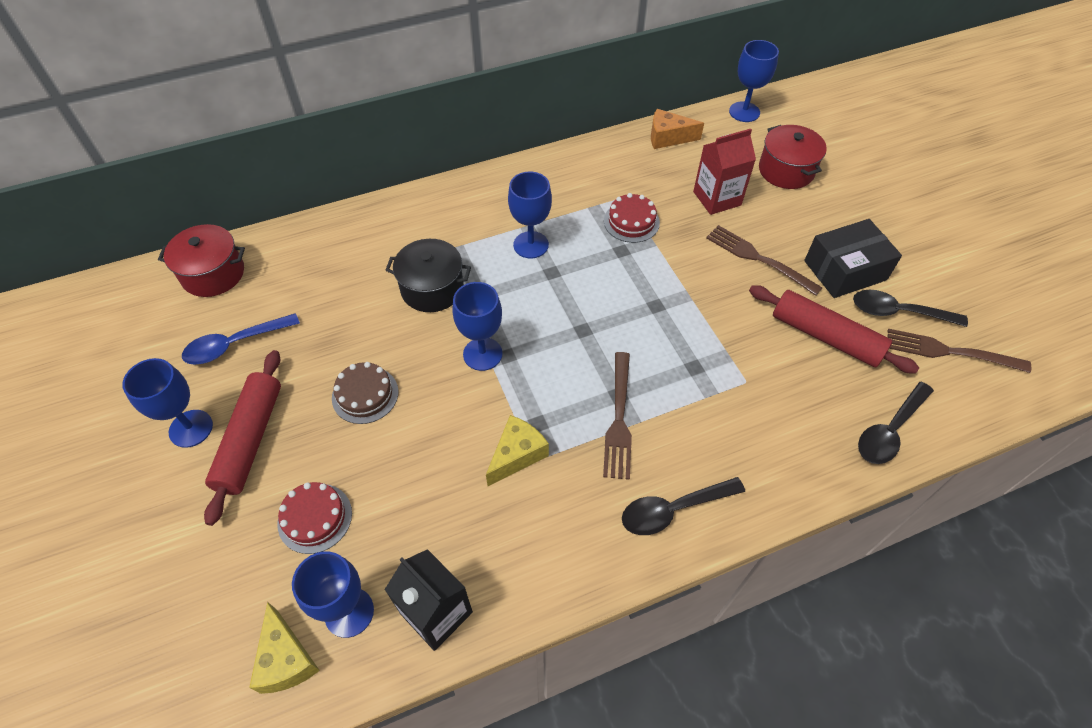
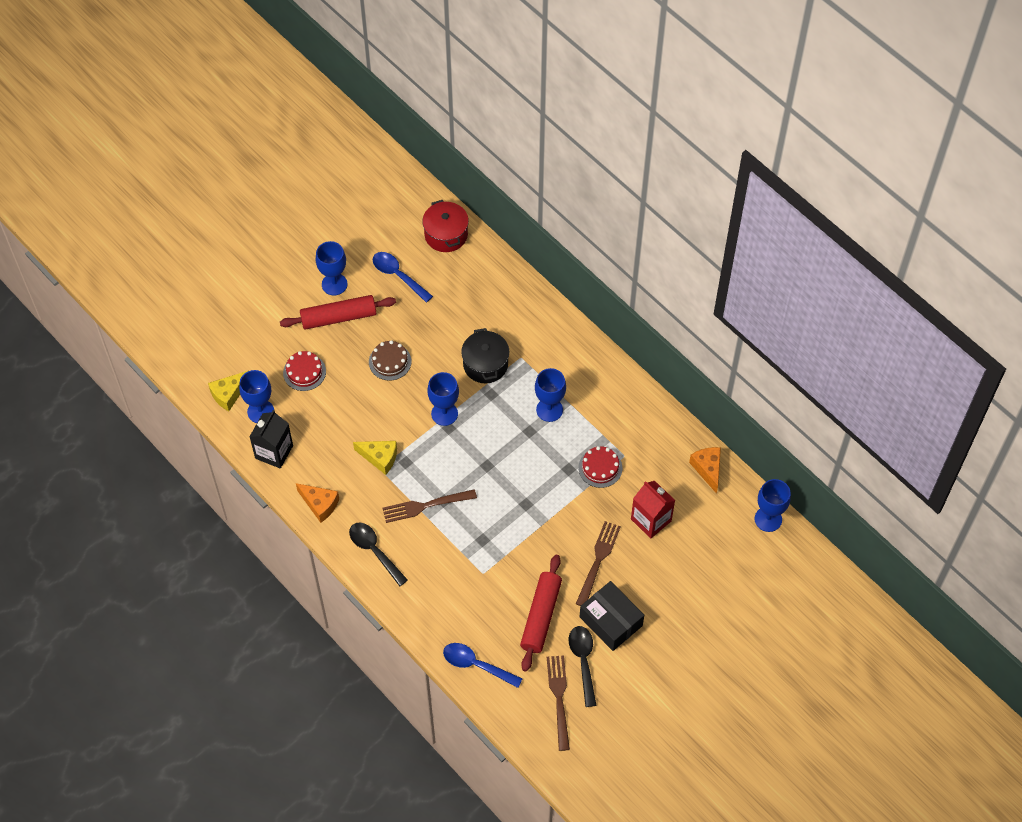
camera: 70 degrees right, 5 degrees up
red pot [759,125,827,189] -> none
black spoon [858,382,934,464] -> blue spoon [443,643,523,688]
none -> orange cheese [296,483,339,523]

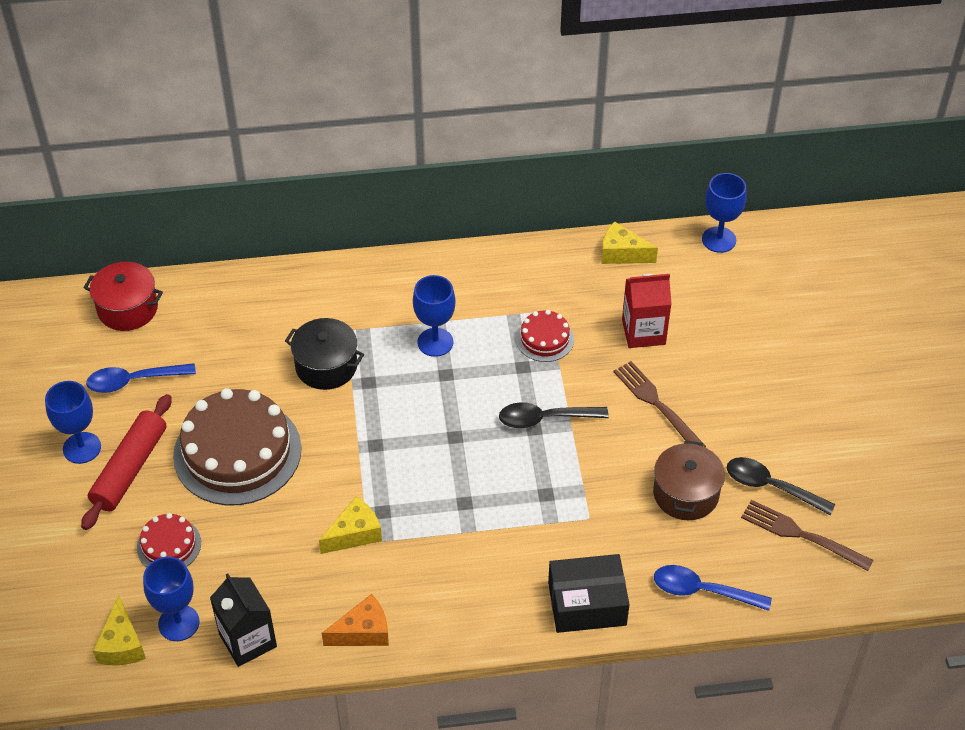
camera: 55 degrees left, 10 degrees down
black spoon [349,522,408,586] -> black spoon moved to [499,402,609,428]
brown cake [369,340,411,381] -> brown cake [173,388,302,505], size x2.08
brown fork [382,489,477,523] -> none
blue goblet [427,372,459,426] -> none
blue spoon [443,643,523,688] -> blue spoon turned 45 degrees clockwise [654,565,772,611]
red rolling pin [520,555,562,672] -> brown pot [653,440,725,520]
black box [580,581,644,651] -> black box moved to [548,554,630,633]
orange cheese [689,447,721,494] -> yellow cheese [601,221,658,264]

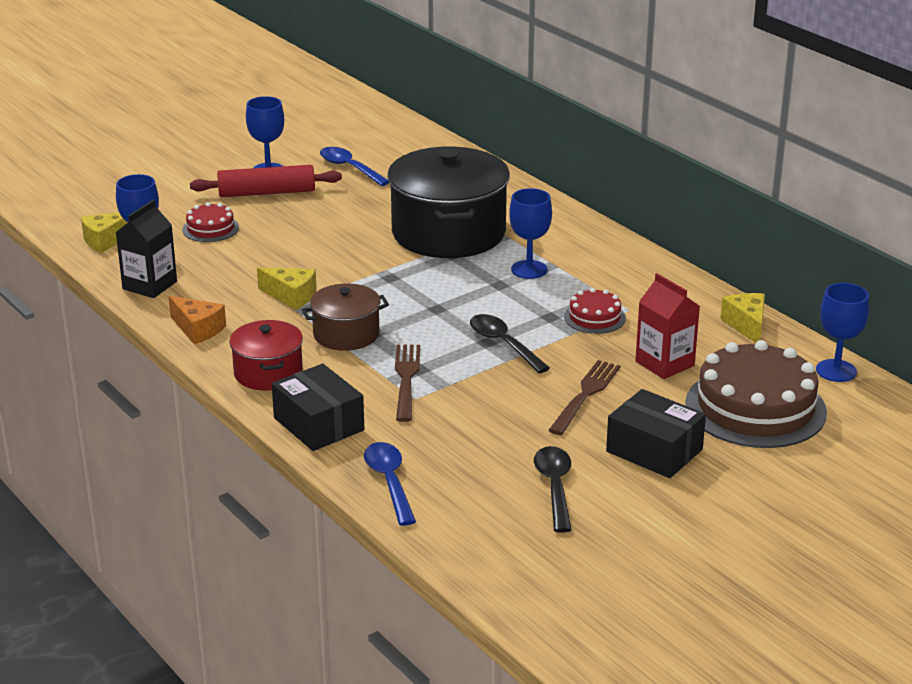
camera: 60 degrees right, 20 degrees down
red pot [84,262,163,331] -> red pot moved to [229,320,303,390]
brown cake [173,388,302,505] -> brown cake moved to [685,340,827,448]
black pot [285,318,364,390] -> black pot [387,147,510,258], size x1.91
brown pot [653,440,725,520] -> brown pot moved to [302,284,389,351]
brown fork [741,500,874,571] -> brown fork moved to [395,345,420,422]
none -> black box [606,389,706,478]

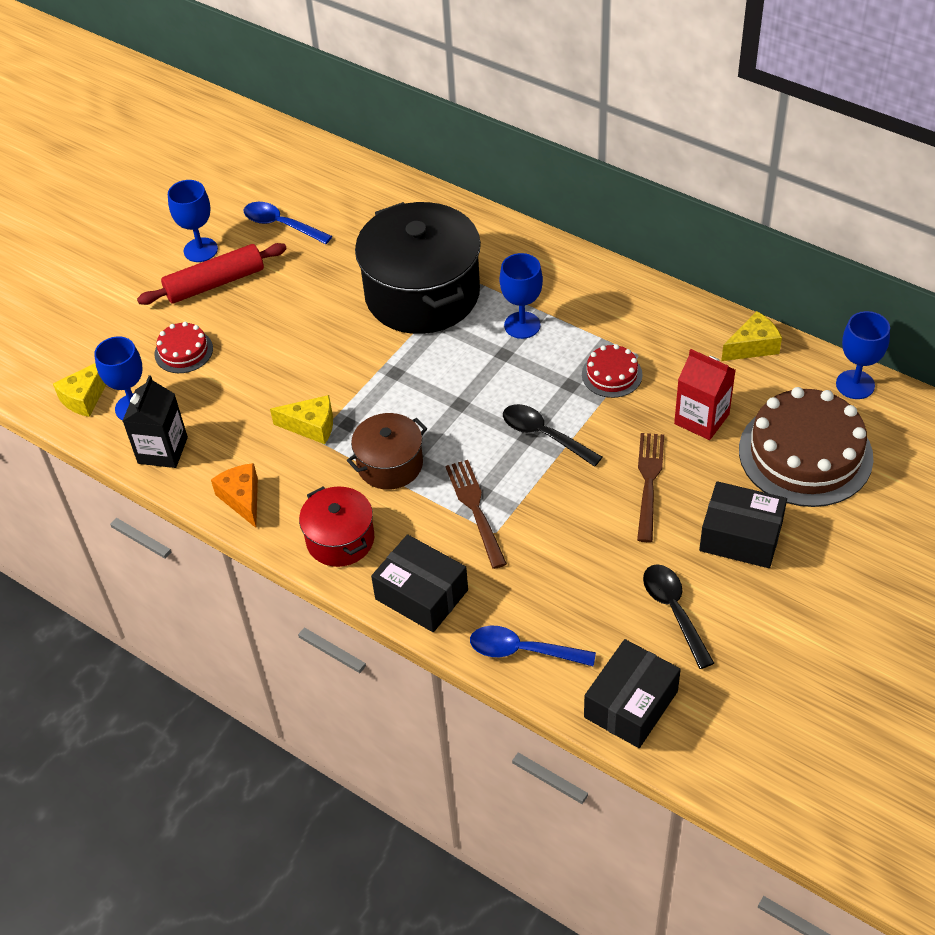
camera: 15 degrees left, 20 degrees up
orange cheese [168,296,226,344] -> orange cheese turned 135 degrees counterclockwise [211,463,258,528]
blue spoon [364,442,416,526] -> blue spoon turned 45 degrees counterclockwise [470,626,596,666]
yellow cheese [720,293,765,343] -> yellow cheese turned 90 degrees clockwise [721,311,782,361]
none -> black box [584,639,681,748]

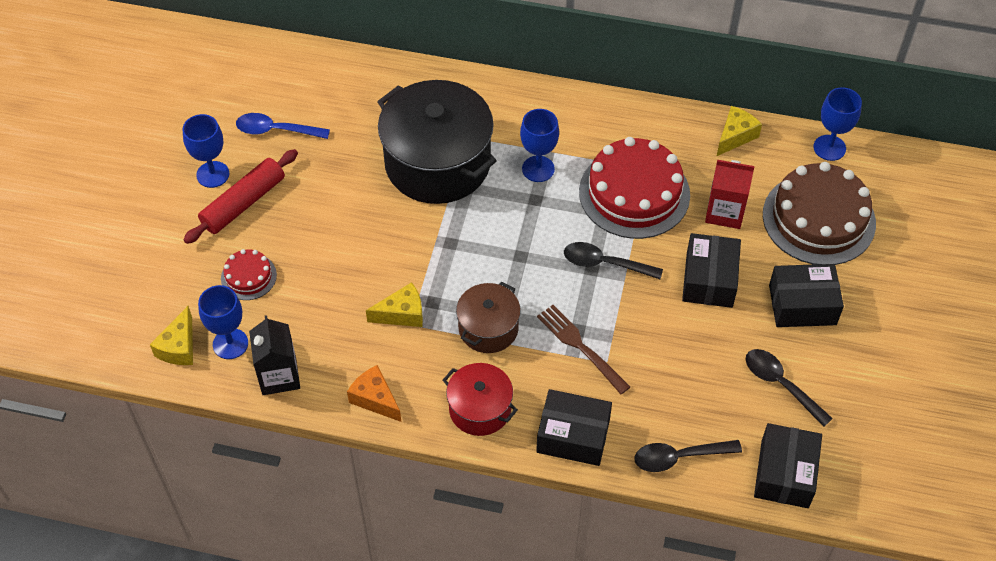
camera: 25 degrees left, 5 degrees up
blue spoon [470,626,596,666] -> black spoon [635,440,742,472]
red cake [582,344,643,398] -> red cake [579,137,690,239], size x2.08
brown fork [637,433,664,542] -> black box [682,233,741,308]

